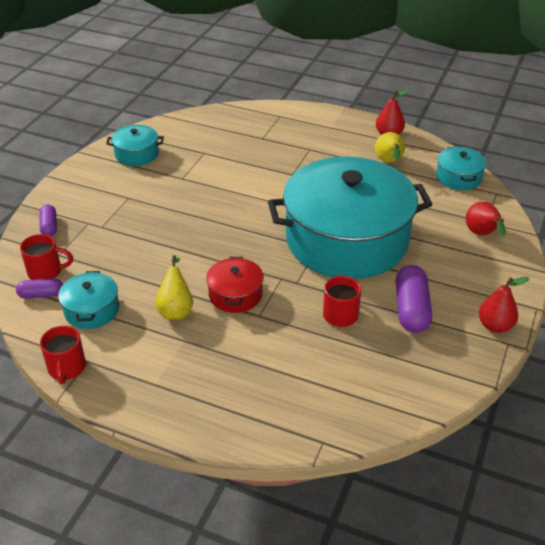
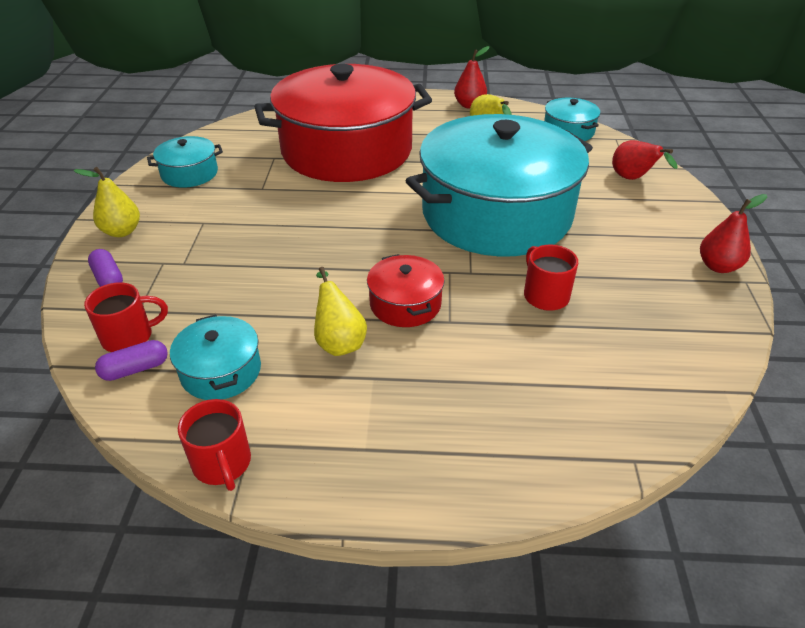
camera: 20 degrees left, 0 degrees up
purple capsule [396,265,432,333] -> none
none -> yellow pear [73,167,140,237]
none -> red pot [254,64,432,182]

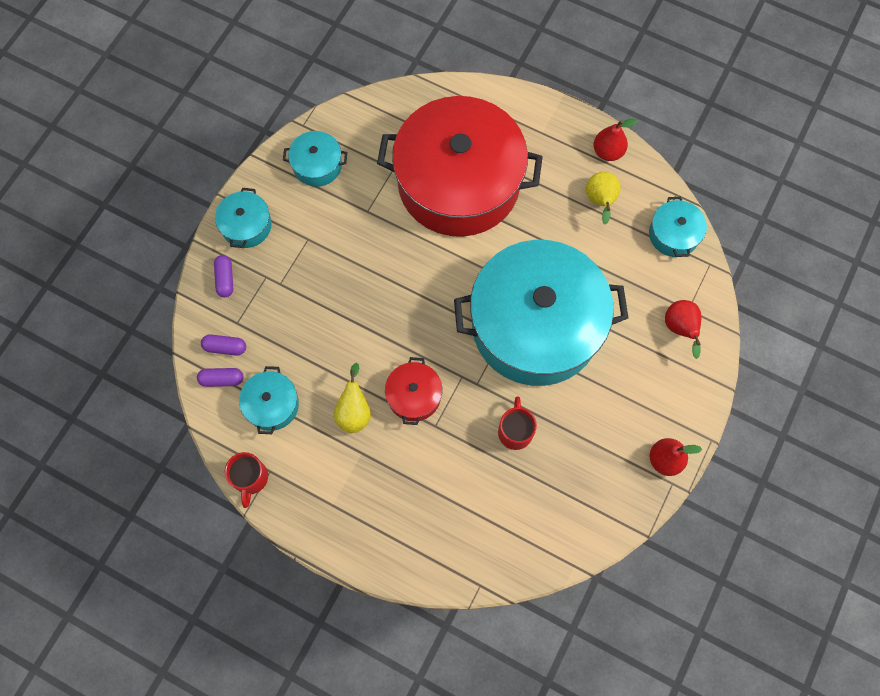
camera: 25 degrees right, 30 degrees up
yellow pear [73,167,140,237] -> turquoise pot [215,188,272,248]
red mug [84,282,168,352] -> purple capsule [201,334,246,356]

